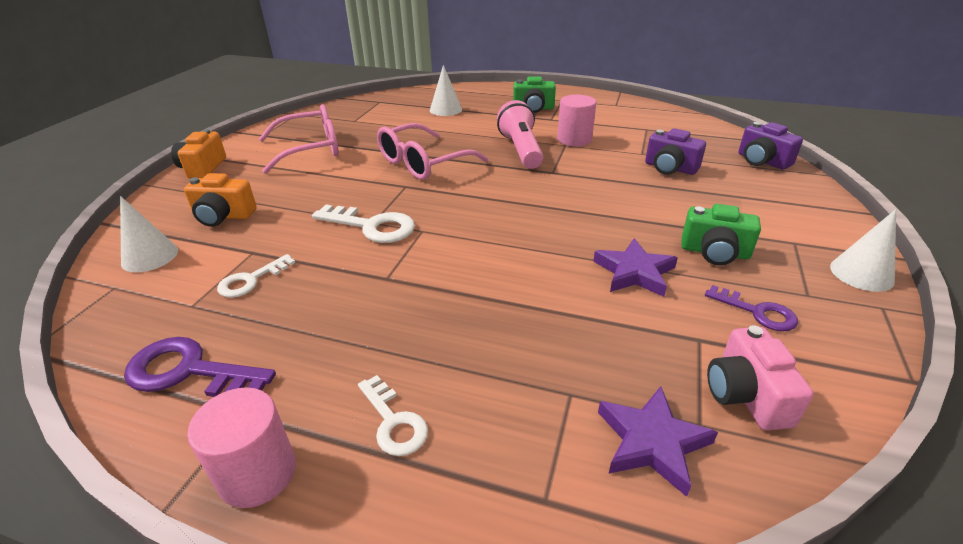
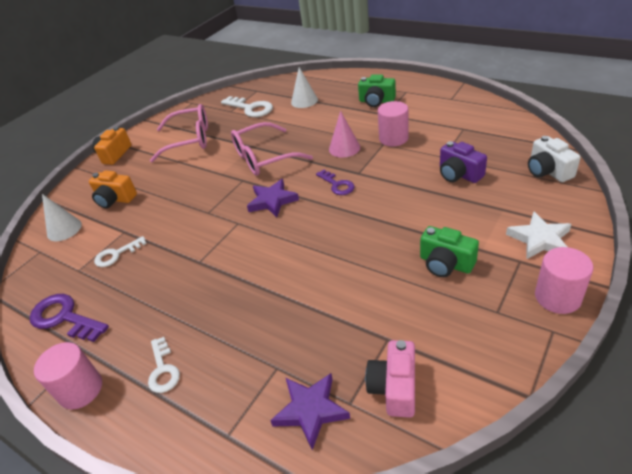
camera: 20 degrees right, 5 degrees up
white key [312,205,415,243] -> white key moved to [221,96,273,117]
pink flashlight [497,100,543,169] -> pink cone [329,111,360,158]
purple star [593,238,678,297] -> purple star moved to [247,179,299,217]
purple key [705,285,798,332] -> purple key moved to [316,170,355,195]
purple camera [738,122,803,170] -> white camera [528,136,581,182]
white cone [830,209,896,292] -> pink cylinder [535,247,593,314]
none -> white star [506,211,571,259]

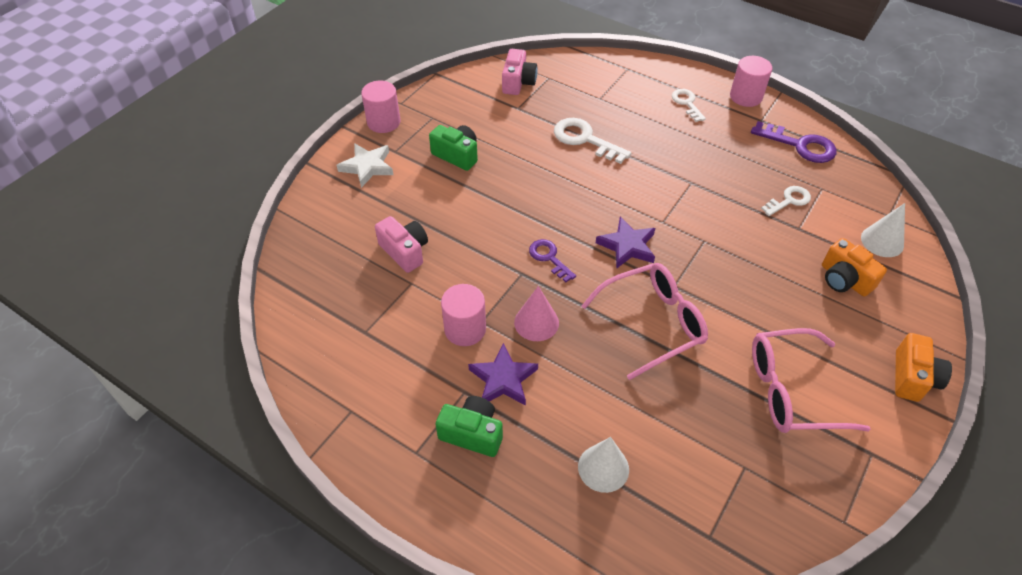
camera: 175 degrees right, 10 degrees up
orange camera [89,170,137,208] -> orange camera turned 150 degrees counterclockwise [822,238,887,297]
white key [221,96,273,117] -> white key moved to [554,118,631,164]
purple star [270,373,350,450] -> purple star moved to [468,343,538,406]
purple camera [440,141,487,183] -> pink camera [375,216,428,273]
white camera [528,136,581,182] -> none

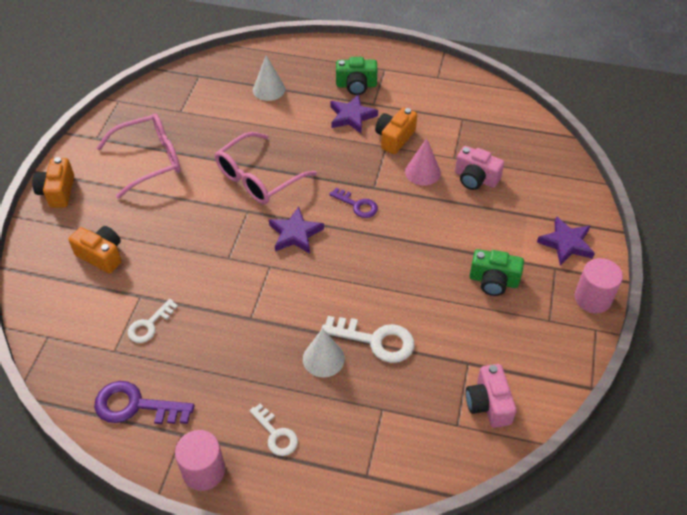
camera: 160 degrees right, 0 degrees up
white star [337,143,394,188] -> purple star [537,216,595,265]
pink cylinder [441,284,486,346] -> orange camera [375,107,417,154]
pink cone [514,286,559,341] -> pink cone moved to [405,138,441,186]
white cone [861,203,905,257] -> white cone moved to [303,328,345,377]

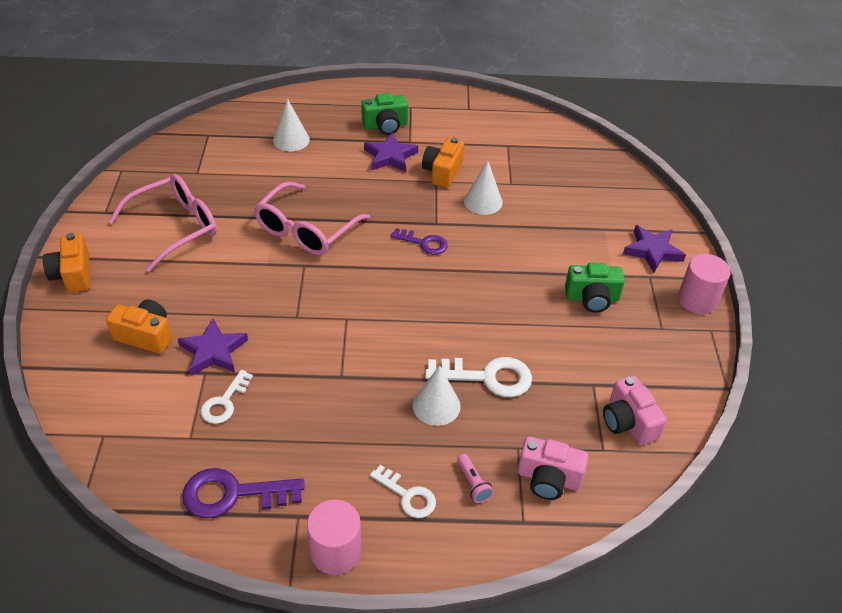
camera: 15 degrees left, 5 degrees down
purple star [269,207,324,254] -> purple star moved to [178,318,248,376]
pink cone [405,138,441,186] -> white cone [464,161,503,215]
pink camera [455,146,504,190] -> pink camera moved to [517,436,588,500]
none -> pink flashlight [457,454,494,503]

